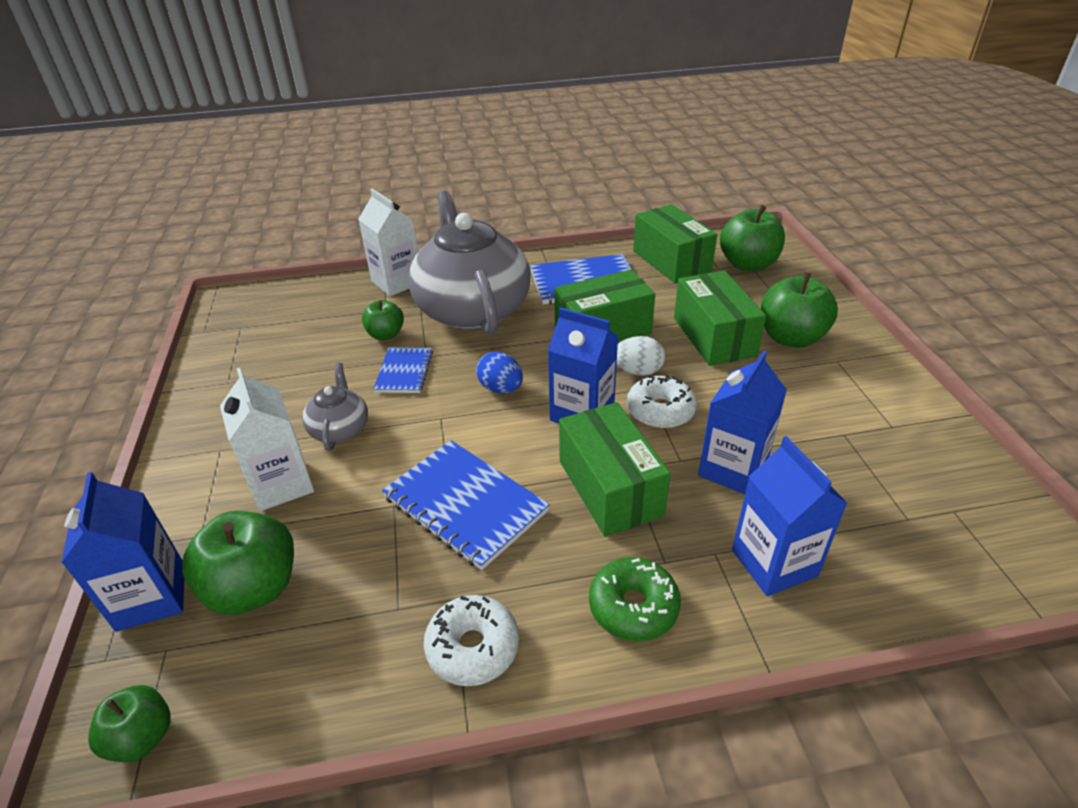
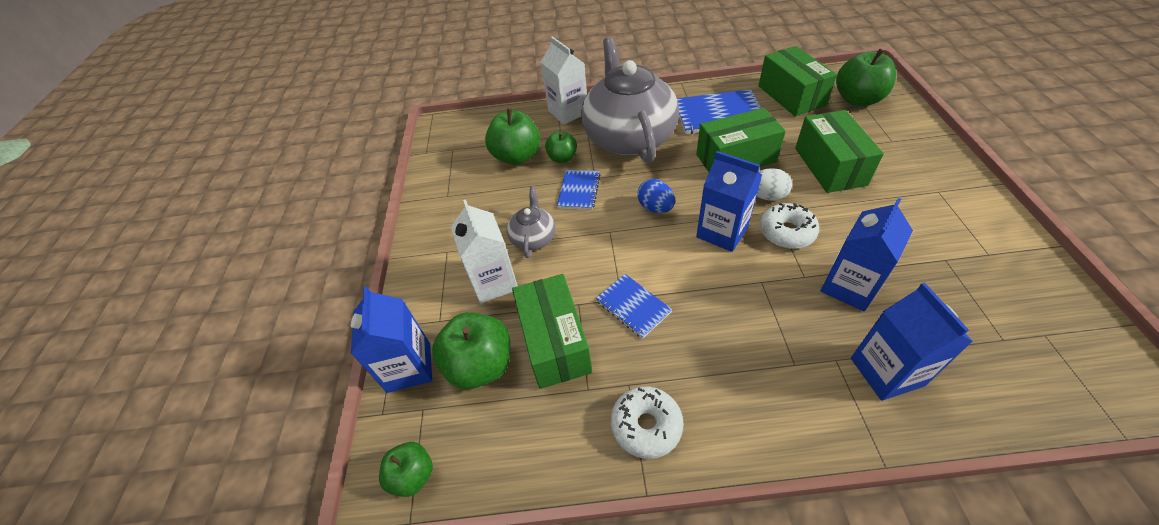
camera: 10 degrees right, 10 degrees up
blue notebook [382,440,550,570] -> blue notebook [596,274,673,339], size x0.59
green box [559,402,671,537] -> green box moved to [512,274,592,389]
green donut [589,557,681,641] -> none
green apple [761,272,838,348] -> green apple moved to [485,108,540,165]

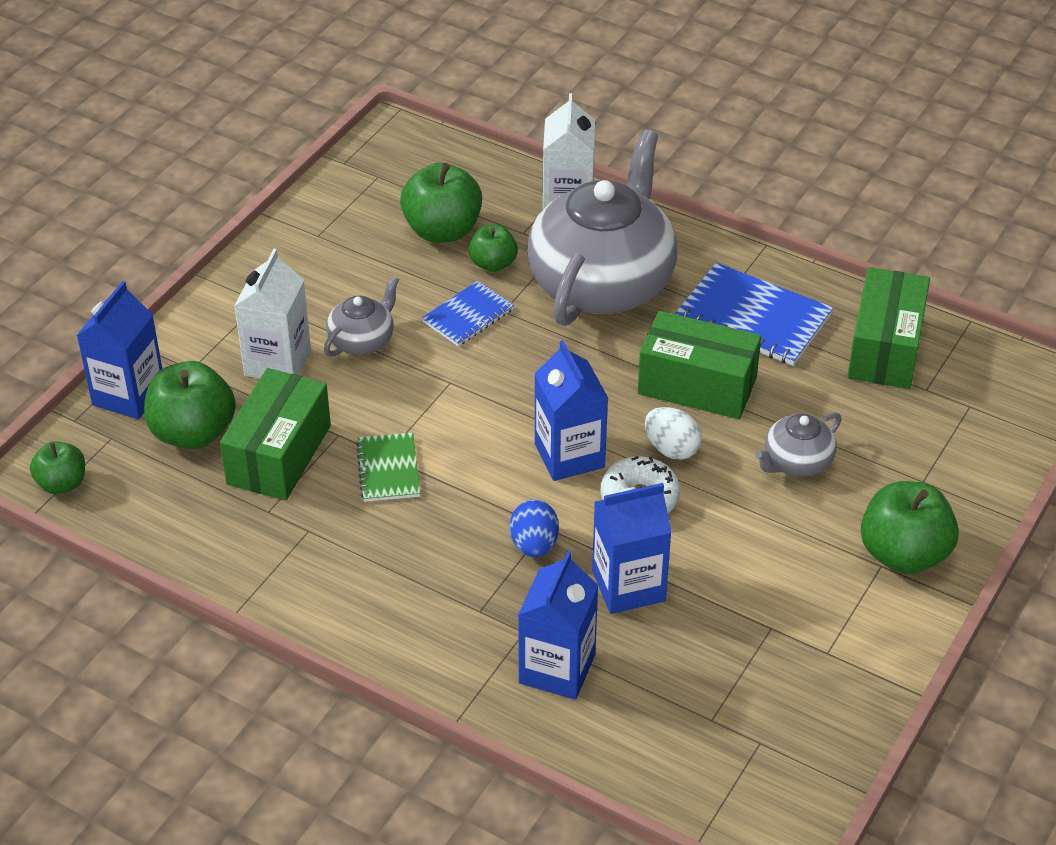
camera: 30 degrees right, 5 degrees down
blue notebook [596,274,673,339] -> green notebook [356,432,420,502]
white donut [611,386,683,459] -> none
blue egg [637,179,675,213] -> blue egg moved to [510,499,559,557]
green box [795,110,884,193] -> grey teapot [755,412,841,477]
green apple [836,49,896,106] -> green apple moved to [861,481,959,574]

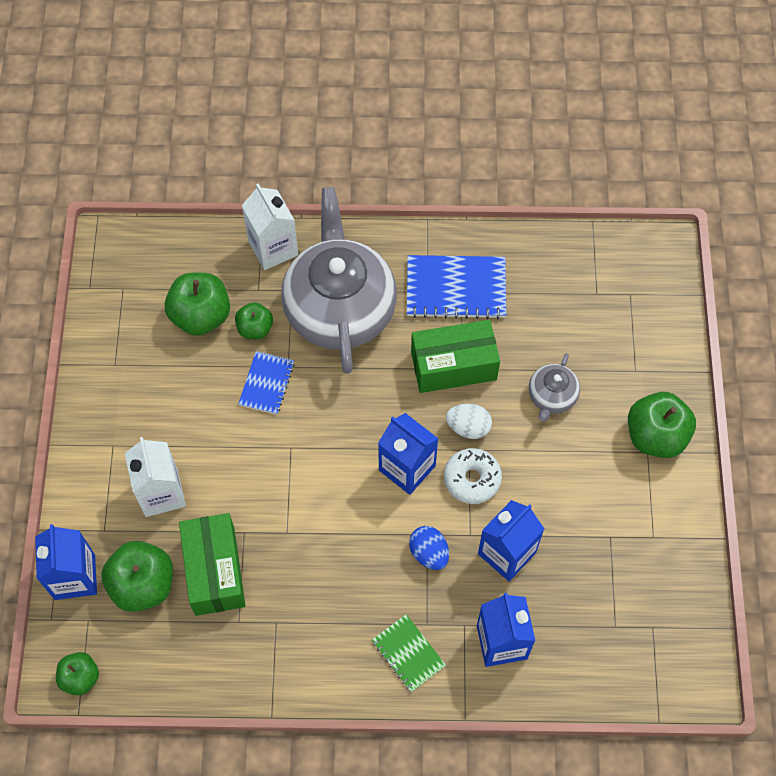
camera: 30 degrees left, 20 degrees up
grey teapot [324,276,399,357] -> none
green notebook [356,432,420,502] -> green notebook moved to [372,614,446,692]
green box [847,267,930,389] -> none

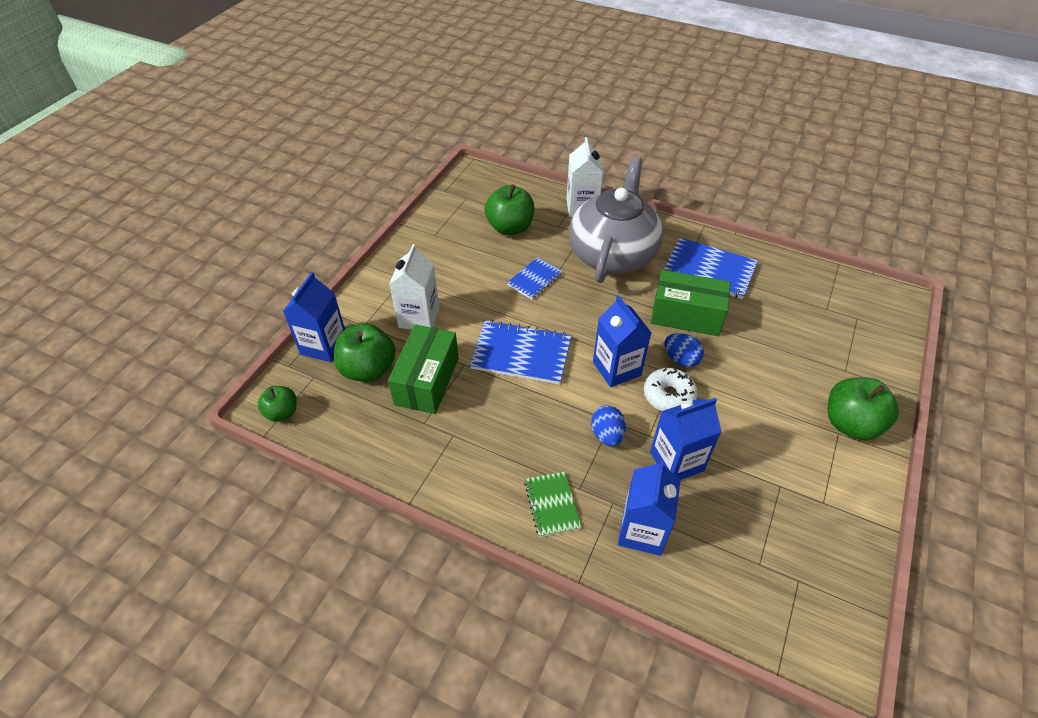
camera: 25 degrees right, 15 degrees down
green apple [235,302,273,339] -> none
white egg [446,404,492,439] -> blue egg [664,333,704,367]
grey teapot [529,353,580,422] -> none
none -> blue notebook [470,320,571,385]

